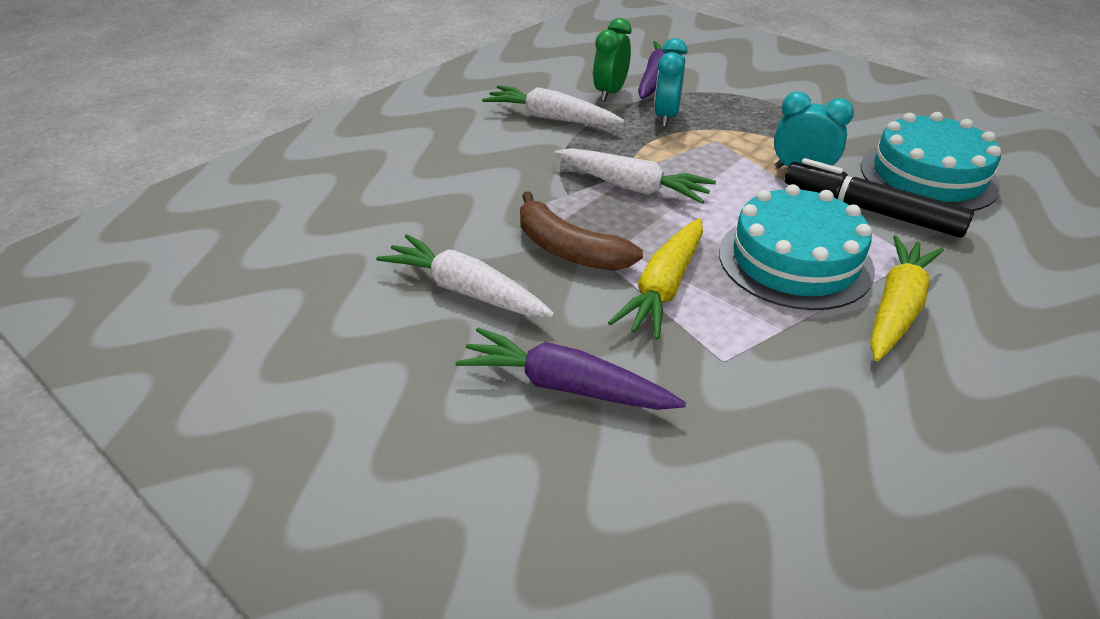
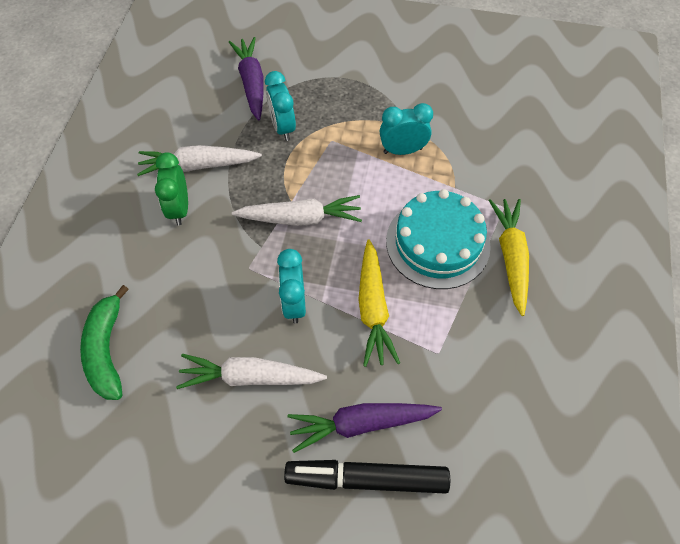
camera: 30 degrees left, 20 degrees up
brown banana [520,191,643,271] -> turquoise clock [277,249,306,324]
green clock [593,18,631,101] -> green clock moved to [155,152,188,225]
black marker [785,158,974,238] -> black marker moved to [284,460,450,494]
turquoise cake [861,112,1001,211] -> none
none -> green banana [80,285,129,400]

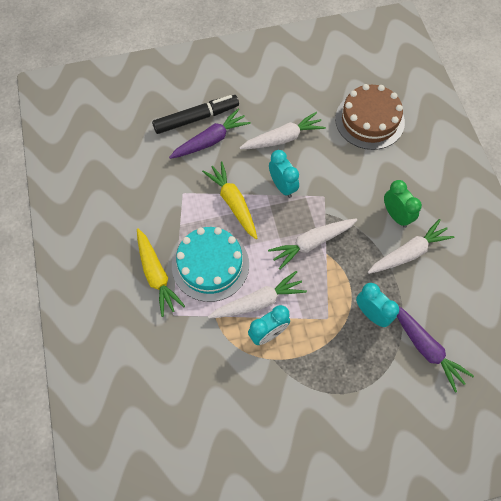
camera: 155 degrees right, 5 degrees up
green banana [80,285,129,400] -> brown cake [335,84,405,150]
none -> white carrot [208,271,307,318]

